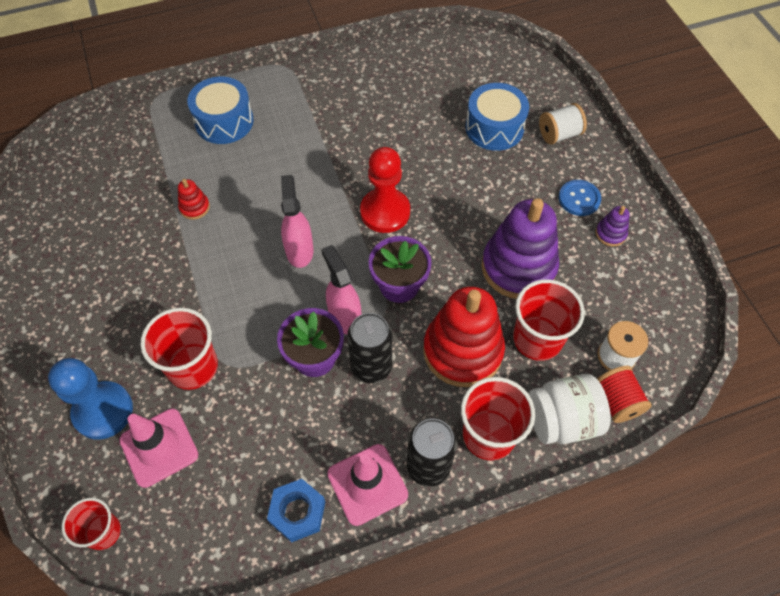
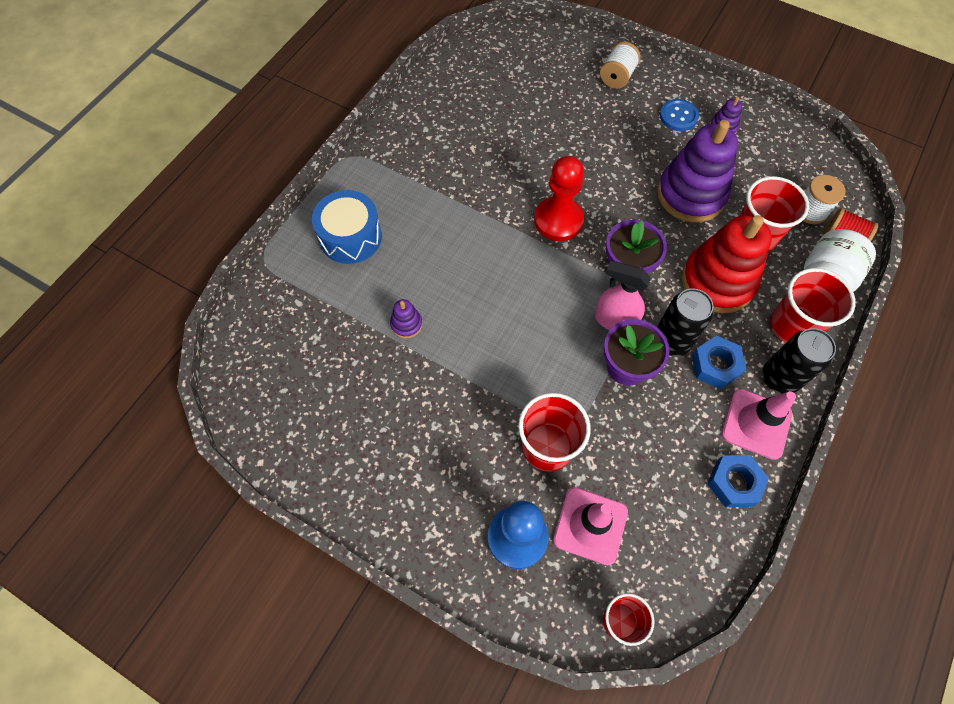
camera: 40 degrees left, 5 degrees up
red stacking toy [178,179,210,220] -> purple stacking toy [390,299,422,339]
pink spray bottle [281,175,313,268] -> none
blue drum [466,83,529,151] -> none
none -> blue nut [692,336,747,389]

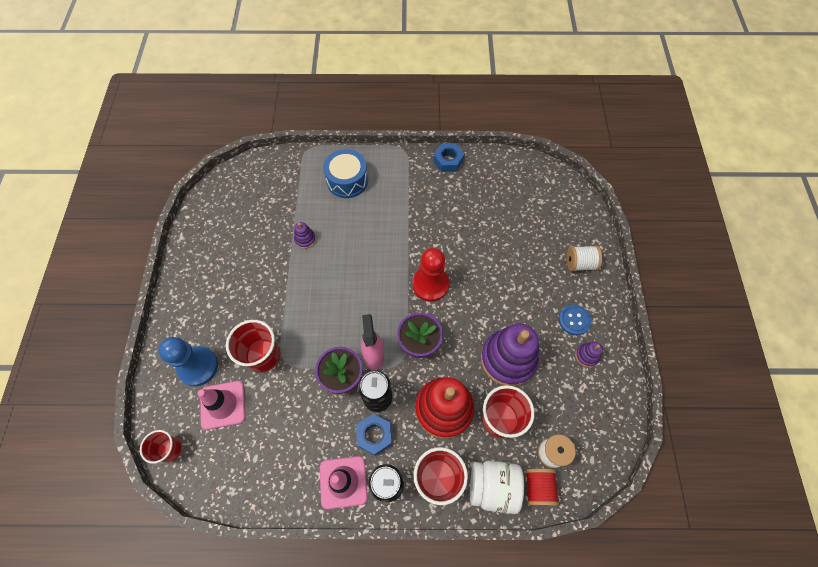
camera: 60 degrees right, 0 degrees up
blue nut [707,455,769,507] -> blue nut moved to [433,144,464,172]

